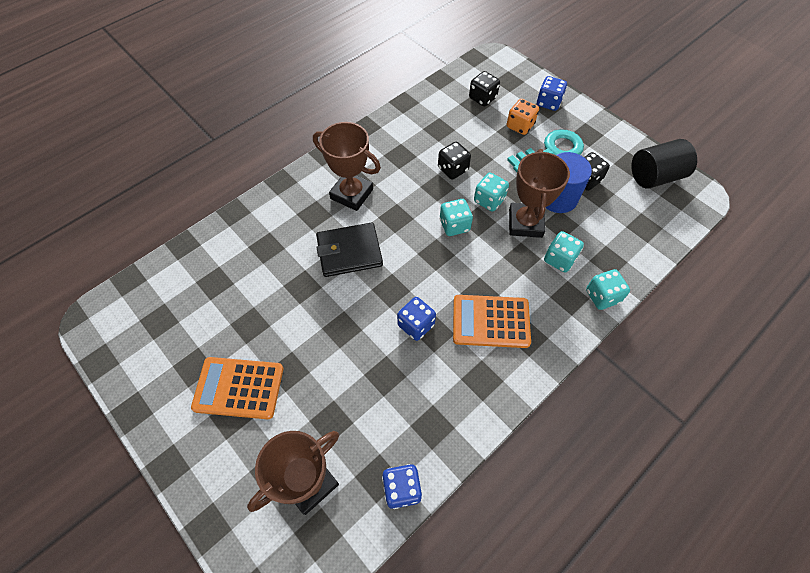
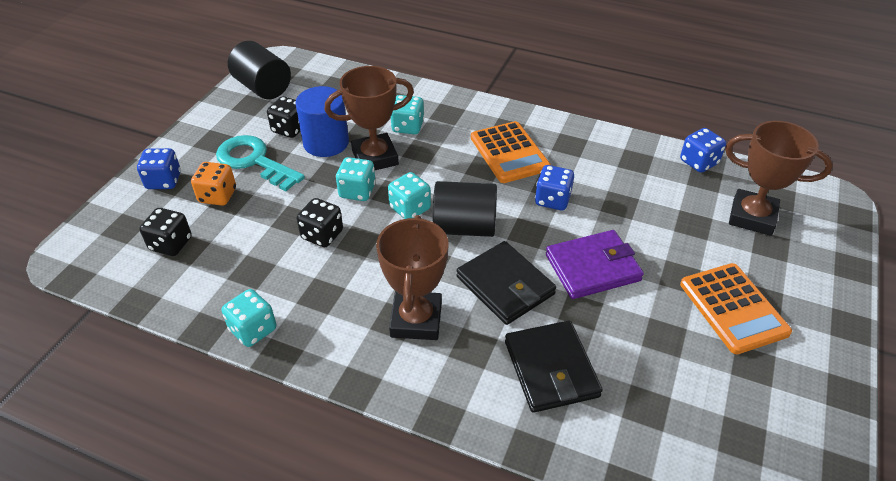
camera: 115 degrees left, 15 degrees down
turquoise dice [586,269,630,310] -> turquoise dice moved to [222,289,277,347]
none -> black cylinder [433,181,497,237]
none -> black wallet [505,321,603,413]
none -> purple wallet [546,230,644,299]

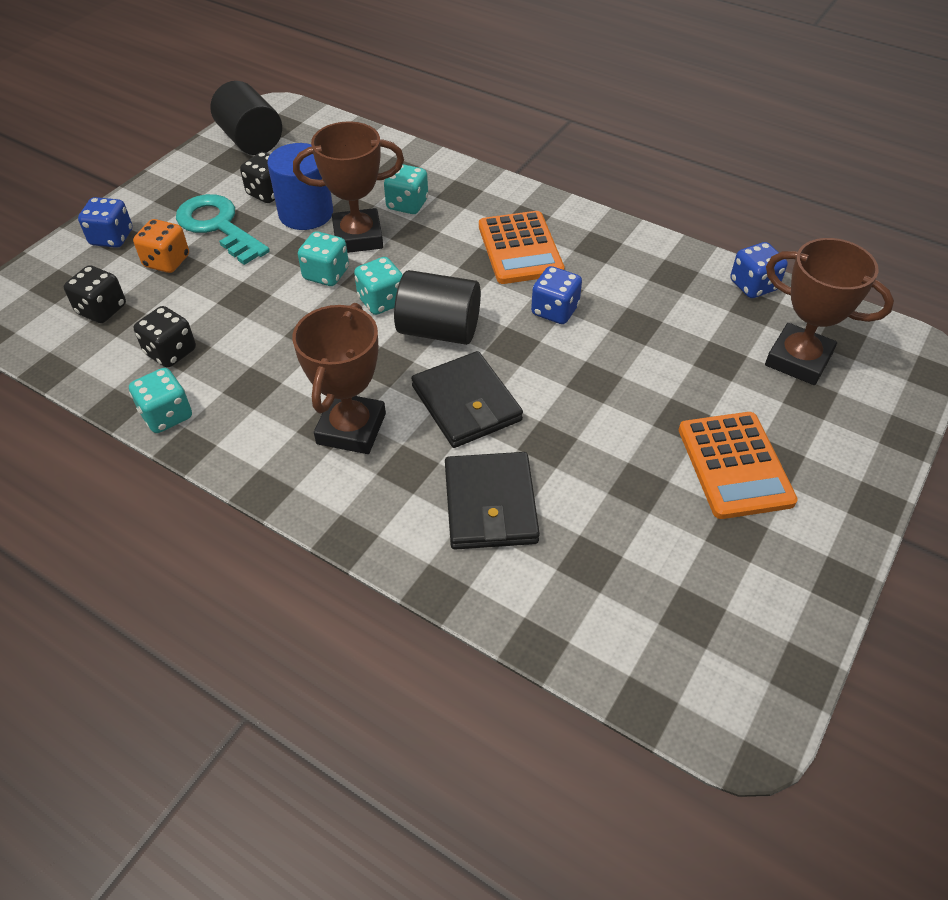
camera: 10 degrees right, 5 degrees up
black dice [297,198,343,247] -> black dice moved to [134,306,196,368]
purple wallet [546,230,644,299] -> none

